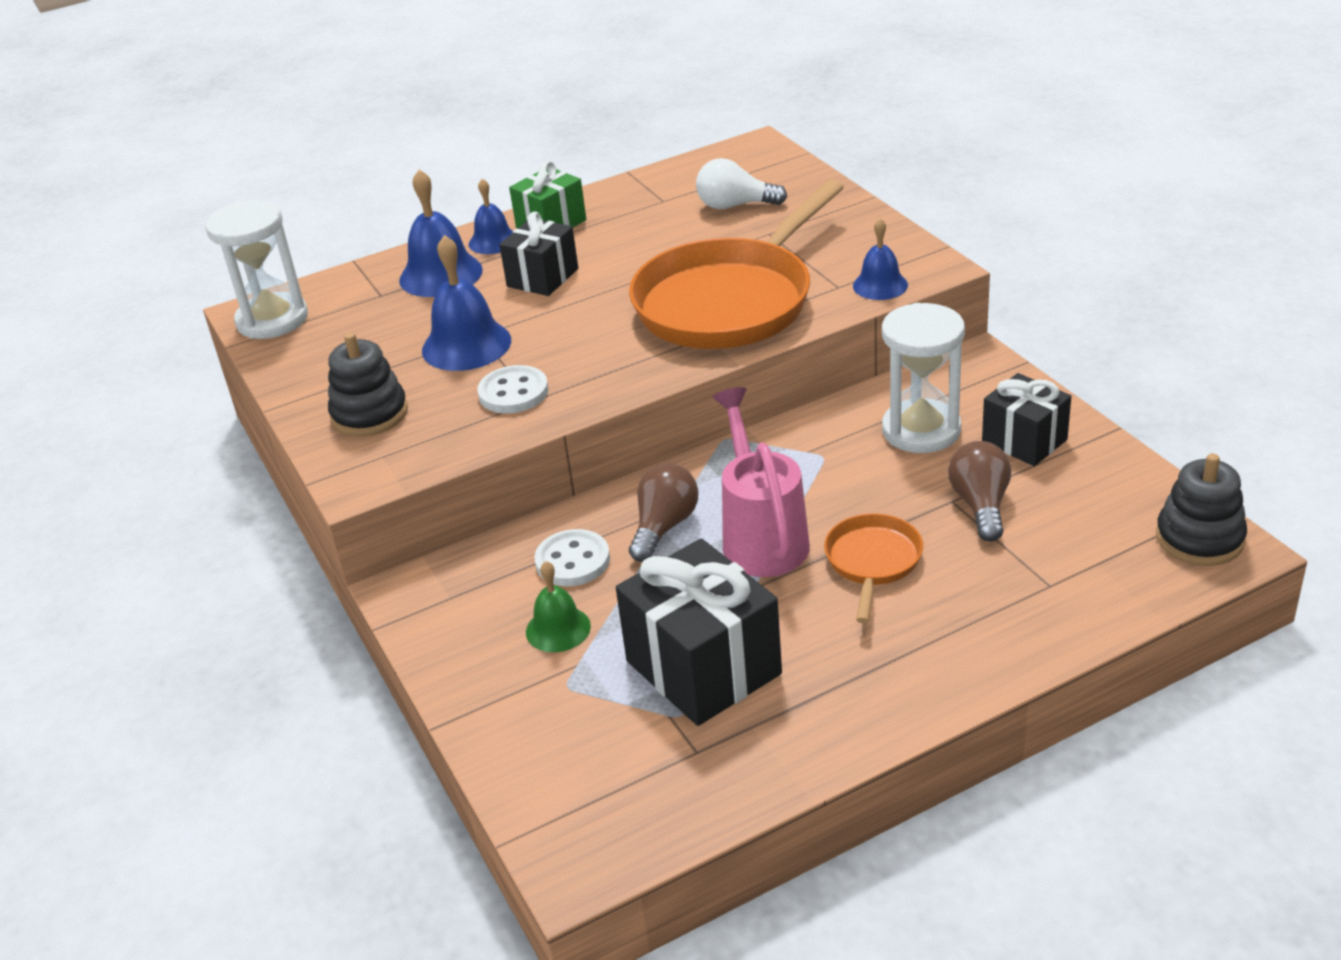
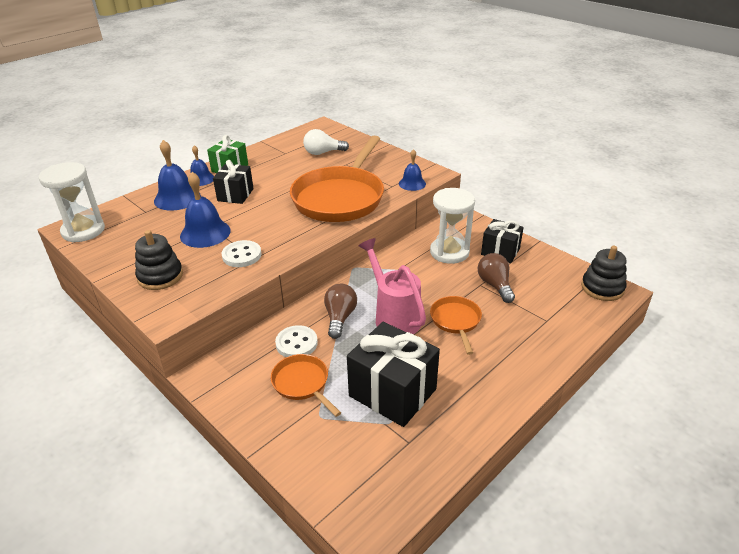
camera: 20 degrees left, 0 degrees up
green bell [526,561,591,652] -> orange pan [271,354,341,417]

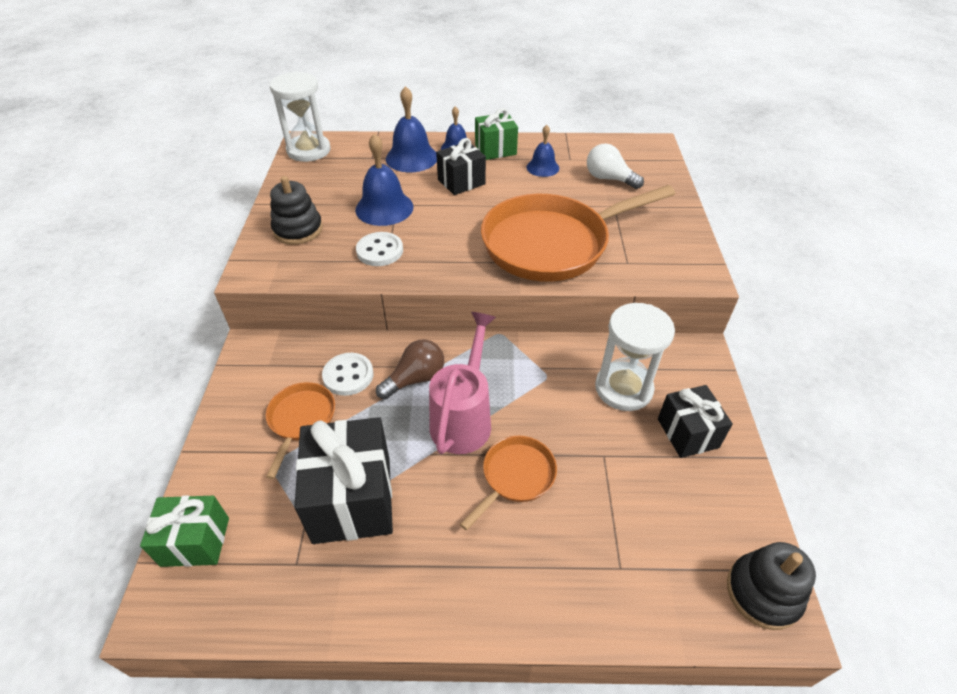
camera: 45 degrees right, 10 degrees up
blue bell [399,149,426,191] -> blue bell moved to [526,125,559,177]
brown light bulb [478,253,515,303] -> none
none -> green gift [140,495,229,567]

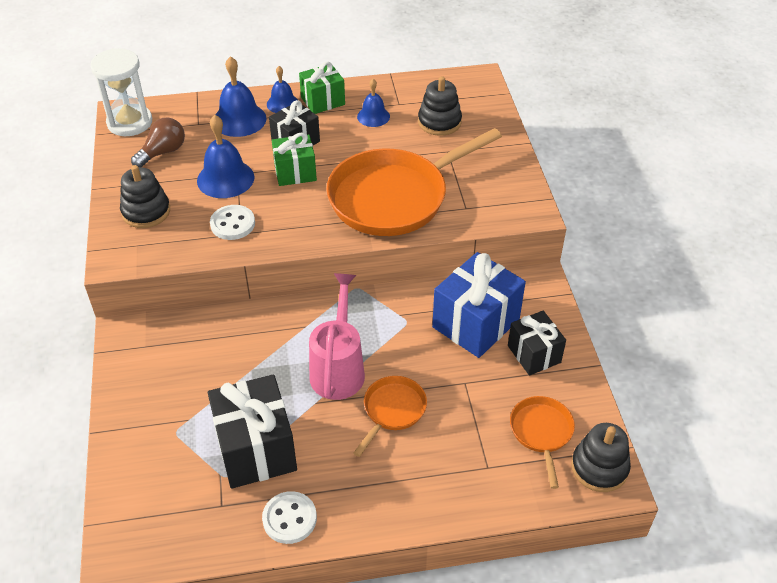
camera: 10 degrees left, 0 degrees up
green gift [140,495,229,567] -> green gift moved to [272,133,317,186]
orange pan [266,382,335,479] -> orange pan moved to [510,396,575,489]
white button [322,353,374,396] -> white button moved to [262,491,317,544]
brown light bulb [376,340,444,399] -> brown light bulb moved to [131,117,185,167]
white light bulb [587,143,644,189] -> black stacking toy [418,76,462,136]
white hourglass [595,303,675,411] -> blue gift [432,252,526,358]

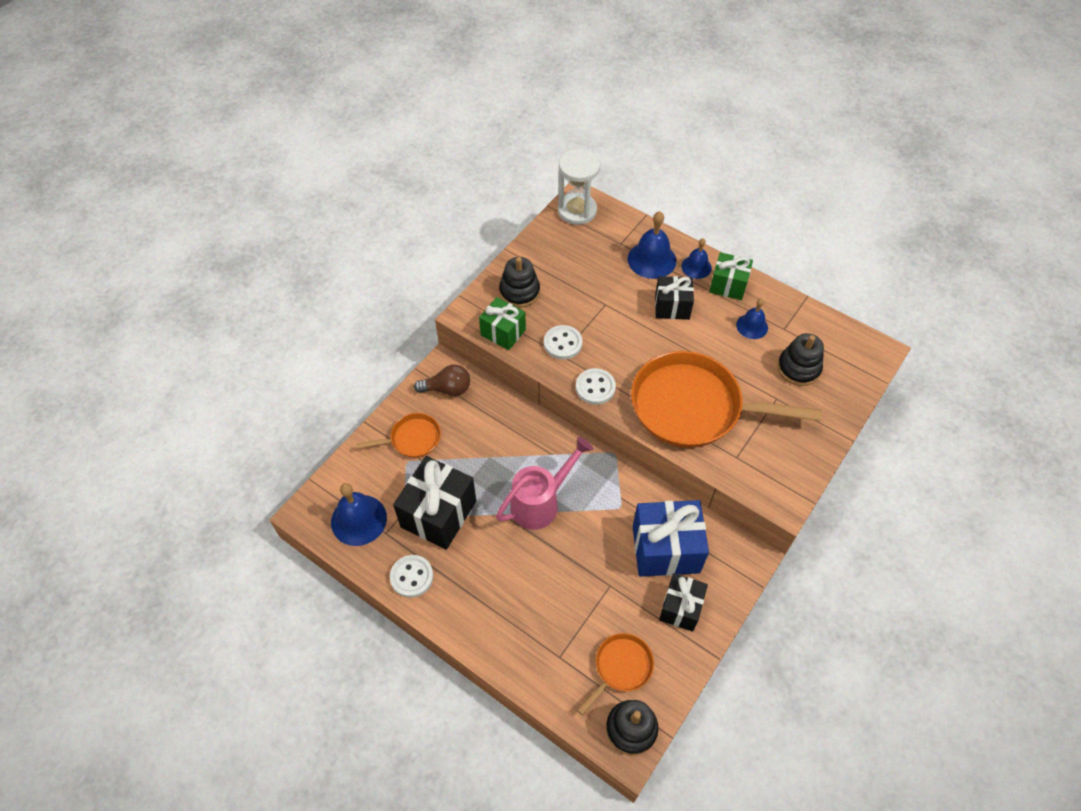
camera: 45 degrees right, 10 degrees up
brown light bulb [131,117,185,167] -> brown light bulb moved to [414,364,470,396]
blue bell [197,115,254,198] -> blue bell moved to [331,483,387,546]
green gift [272,133,317,186] -> green gift moved to [479,297,526,350]
orange pan [354,376,427,457] -> orange pan moved to [356,413,441,458]
none -> white button [576,368,616,405]

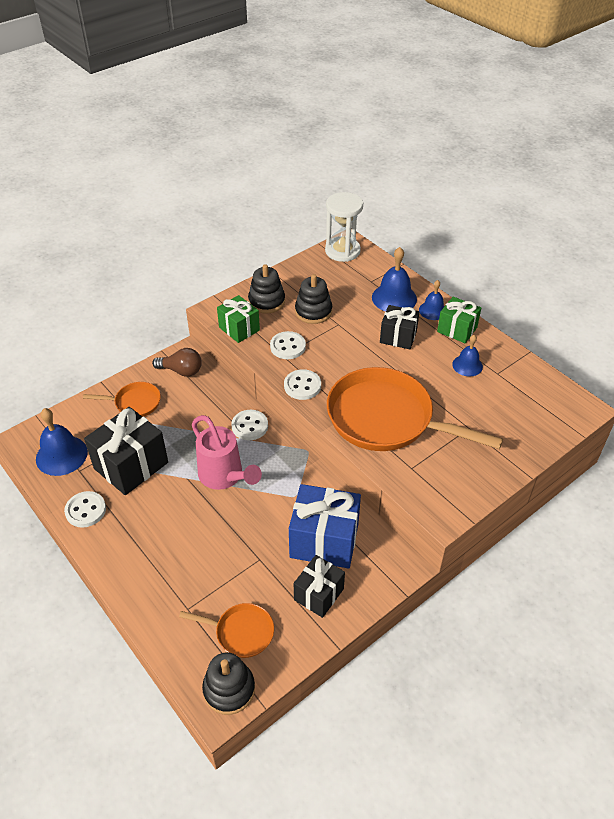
camera: 15 degrees right, 10 degrees down
pink watering can [496,437,593,530] -> pink watering can turned 75 degrees clockwise [192,415,262,490]
orange pan [577,633,654,715] -> orange pan turned 45 degrees clockwise [179,603,274,658]
black stacking toy [777,333,824,386] -> black stacking toy moved to [295,274,332,324]
none -> white button [232,410,268,440]

